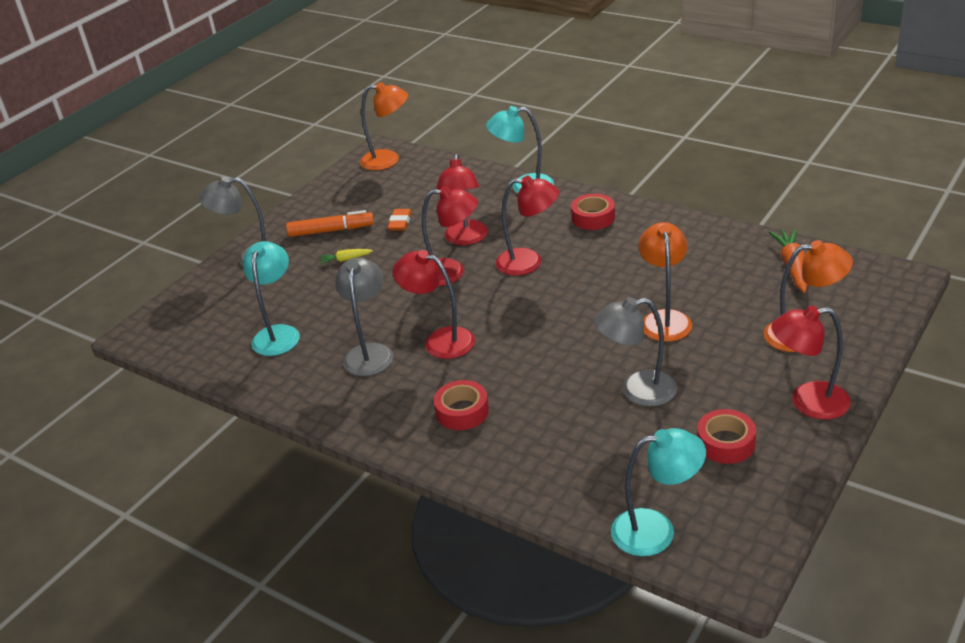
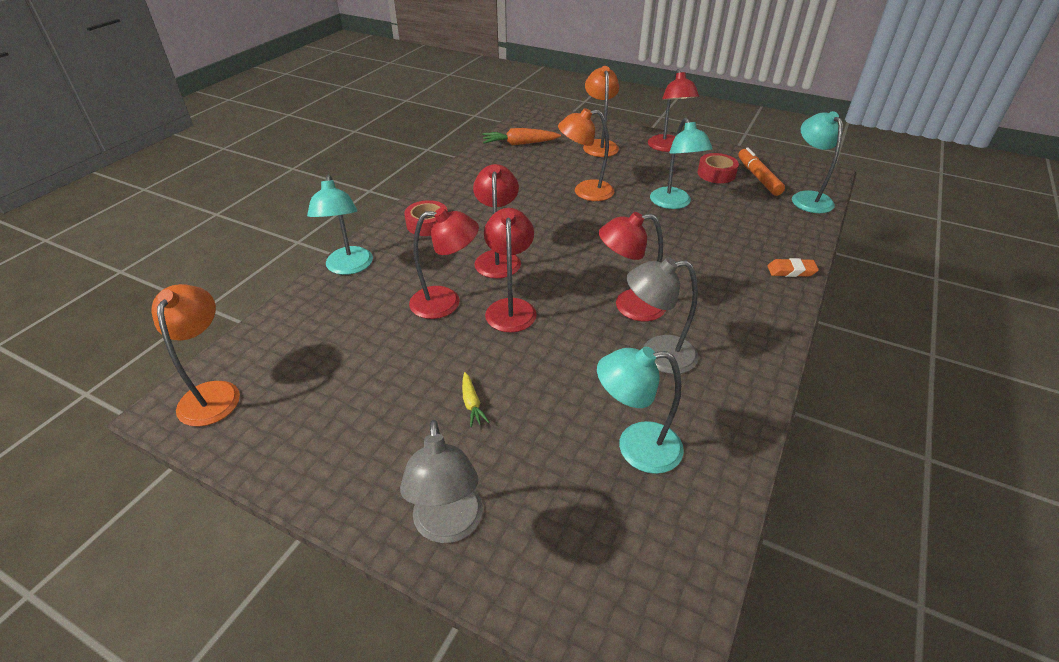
camera: 100 degrees left, 5 degrees up
orange marker [286,210,374,237] -> orange marker moved to [738,147,785,196]
orange eraser [388,209,412,231] -> orange eraser moved to [767,258,819,277]
red lamp [392,250,475,359] -> red lamp turned 60 degrees clockwise [599,212,666,321]
red tape [434,380,489,430] -> none
grey lamp [594,297,677,406] -> turquoise lamp [650,118,713,209]

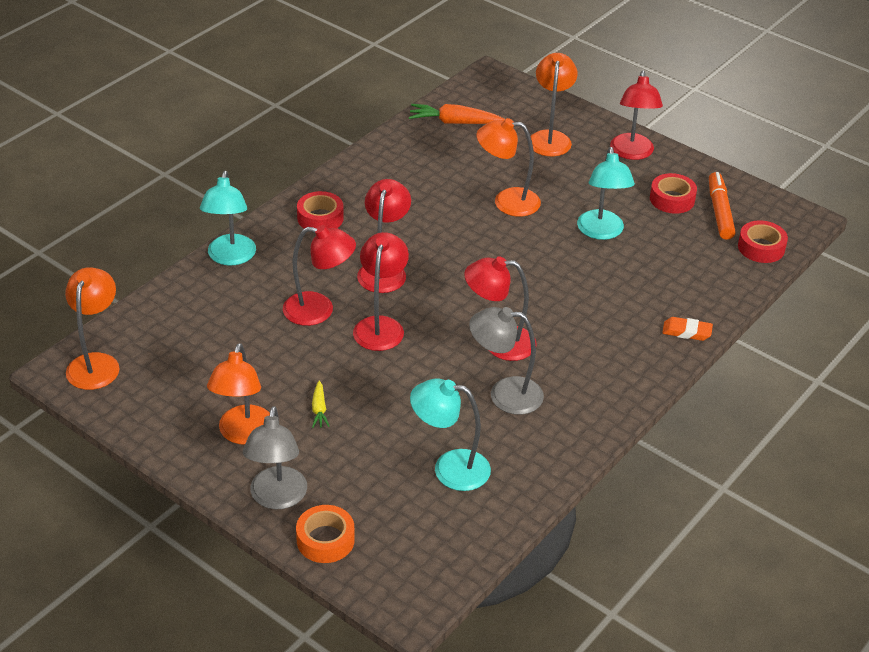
camera: 10 degrees right, 0 degrees up
turquoise lamp [792,111,843,213] -> red tape [738,220,788,263]
none -> orange lamp [207,343,270,444]
none -> orange tape [296,505,355,563]

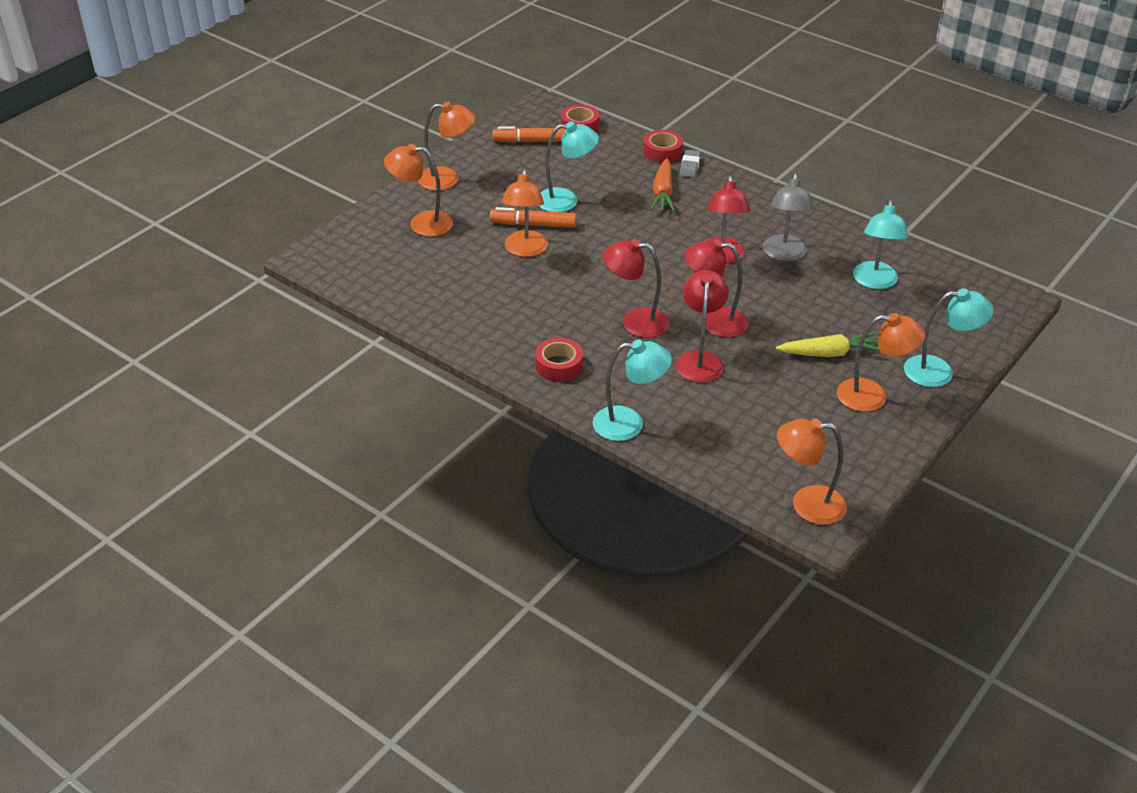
camera: 90 degrees left, 0 degrees up
grey lamp [243,406,307,509] -> turquoise lamp [904,288,994,387]
orange tape [296,505,355,563] -> none
yellow carrot [312,380,330,428] -> yellow carrot [776,332,880,357], size x1.83
orange carrot [409,104,505,124] -> orange carrot moved to [650,158,675,212]
red lamp [610,71,663,160] -> orange lamp [418,101,475,191]
red tape [650,173,697,214] -> red tape moved to [643,130,683,163]
orange eraser [662,317,713,341] -> grey eraser [680,150,701,178]
none -> orange marker [490,207,576,228]

